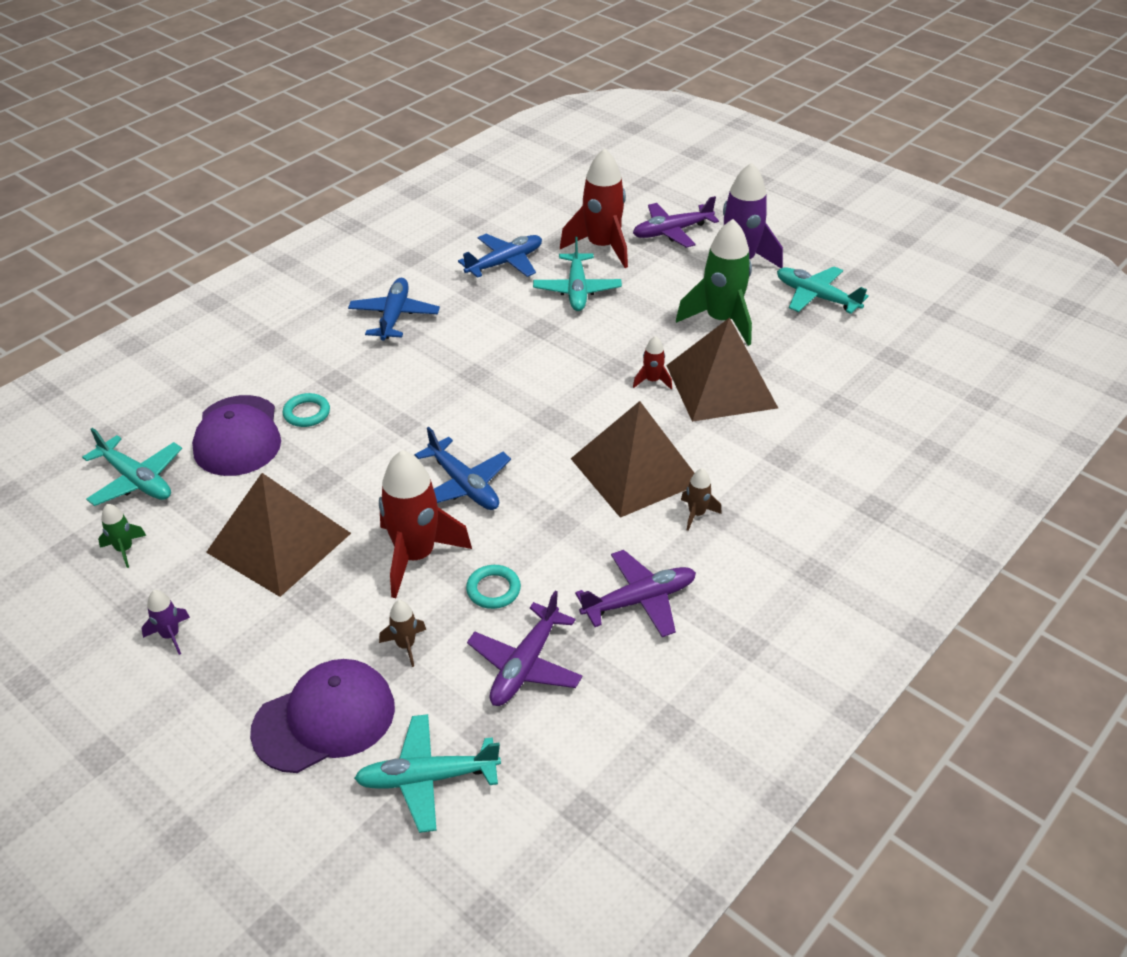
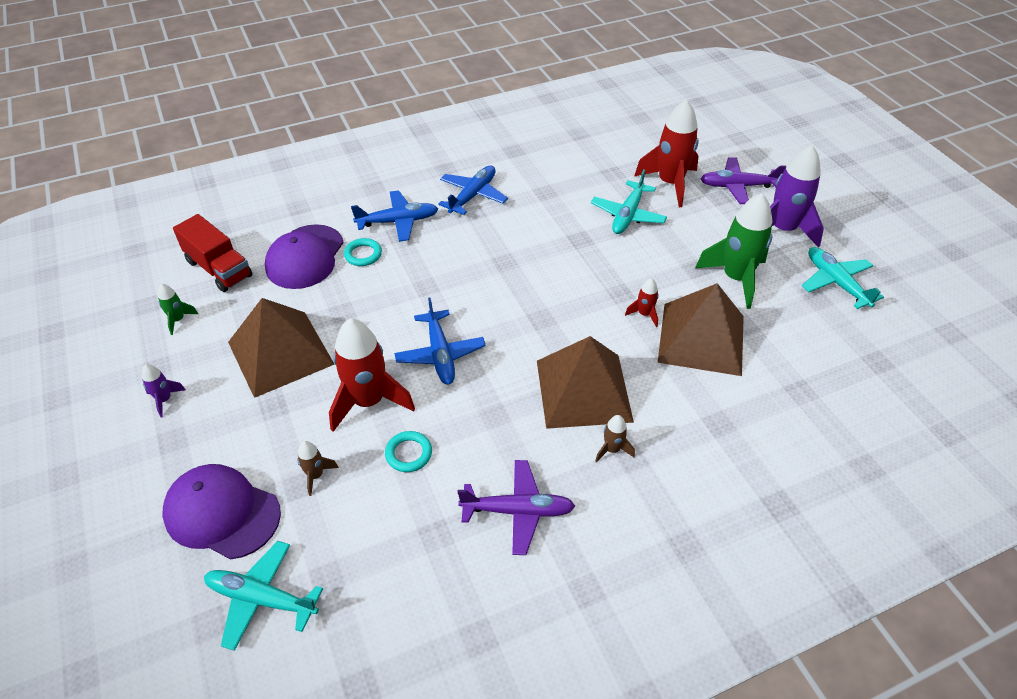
camera: 25 degrees right, 5 degrees up
turquoise plane [82,428,182,506] -> red truck [173,214,252,292]
purple cap [250,659,395,773] -> purple cap turned 150 degrees counterclockwise [162,464,281,559]
blue plane [458,234,542,278] -> blue plane moved to [351,190,438,242]
purple plane [467,591,583,706] -> none

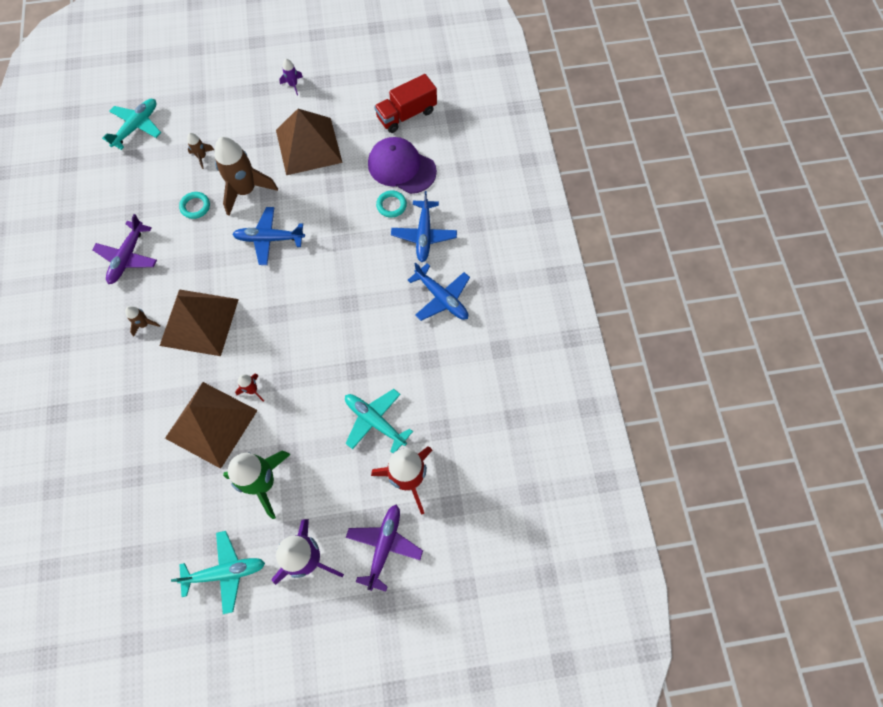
camera: 105 degrees right, 20 degrees up
green rocket [158,284,198,335] -> none
purple cap [162,464,281,559] -> none
red rocket [329,318,415,432] -> brown rocket [214,137,278,216]

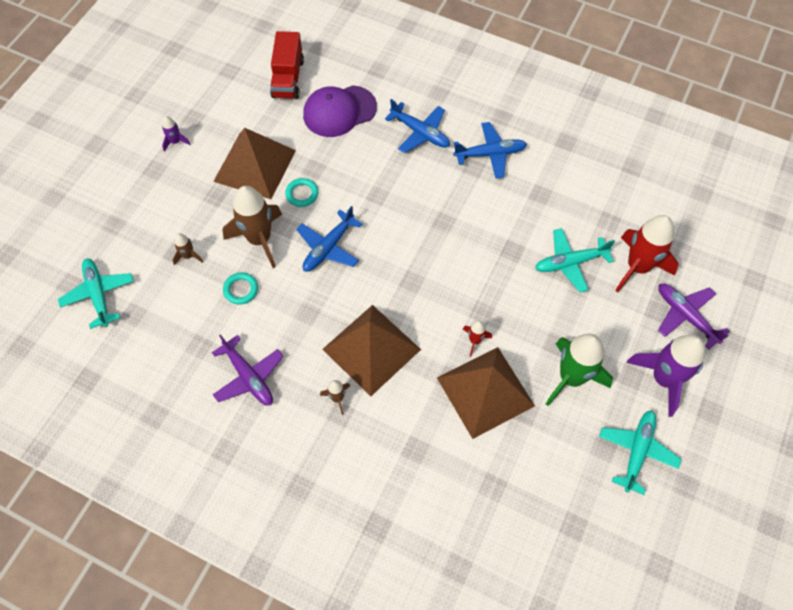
camera: 55 degrees left, 5 degrees down
turquoise ring [376,190,407,218] -> turquoise ring moved to [285,178,318,207]

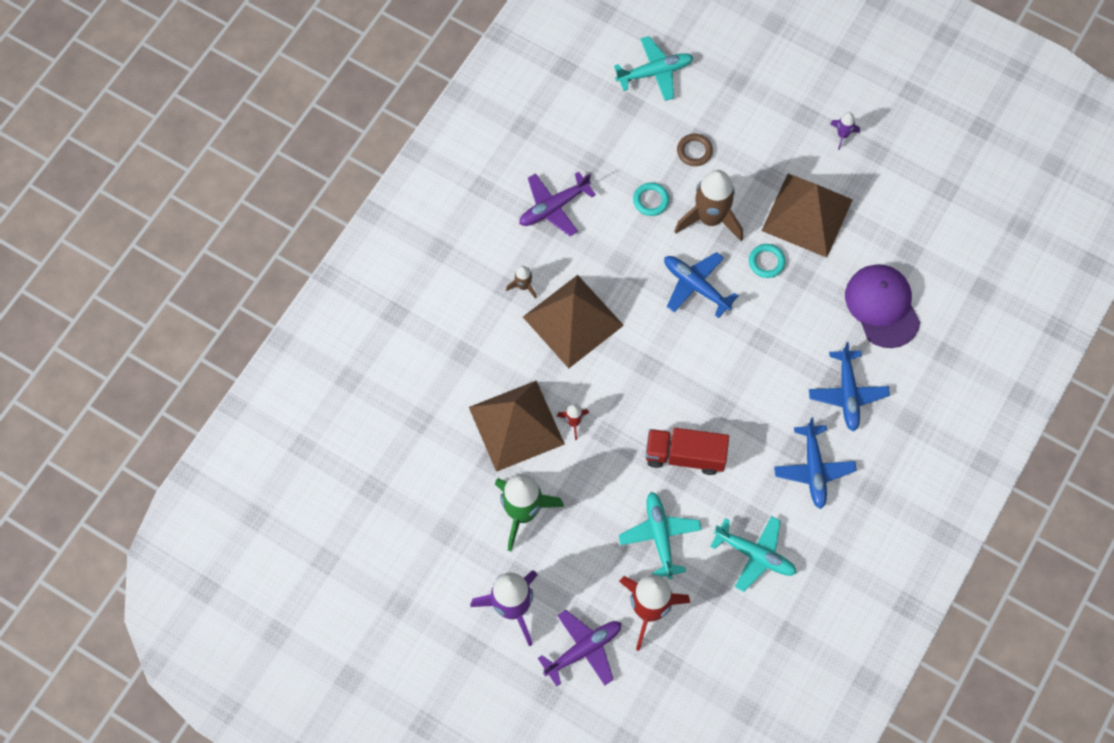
camera: 95 degrees right, 5 degrees up
brown rocket [173,233,203,265] -> brown ring [677,134,713,166]
red truck [270,31,304,99] -> red truck moved to [645,428,729,475]
blue plane [385,99,450,153] -> blue plane turned 45 degrees counterclockwise [809,342,890,431]
turquoise plane [599,410,682,495] -> turquoise plane moved to [710,516,797,592]

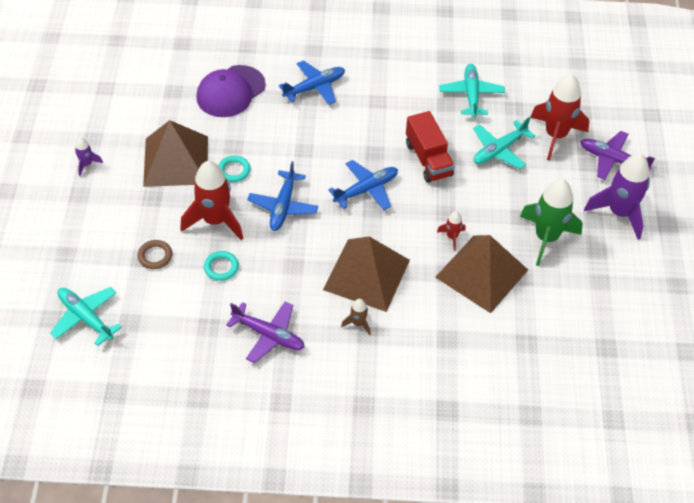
camera: 120 degrees left, 15 degrees down
brown rocket [675,170,743,241] -> red rocket [180,161,243,240]
blue plane [774,418,857,509] -> blue plane moved to [328,160,398,210]

